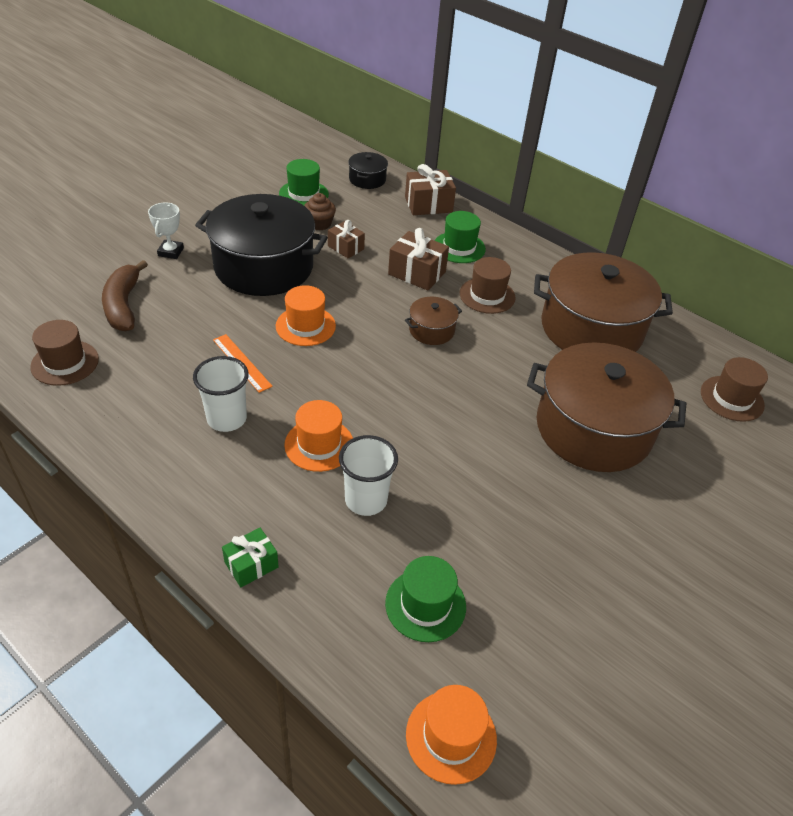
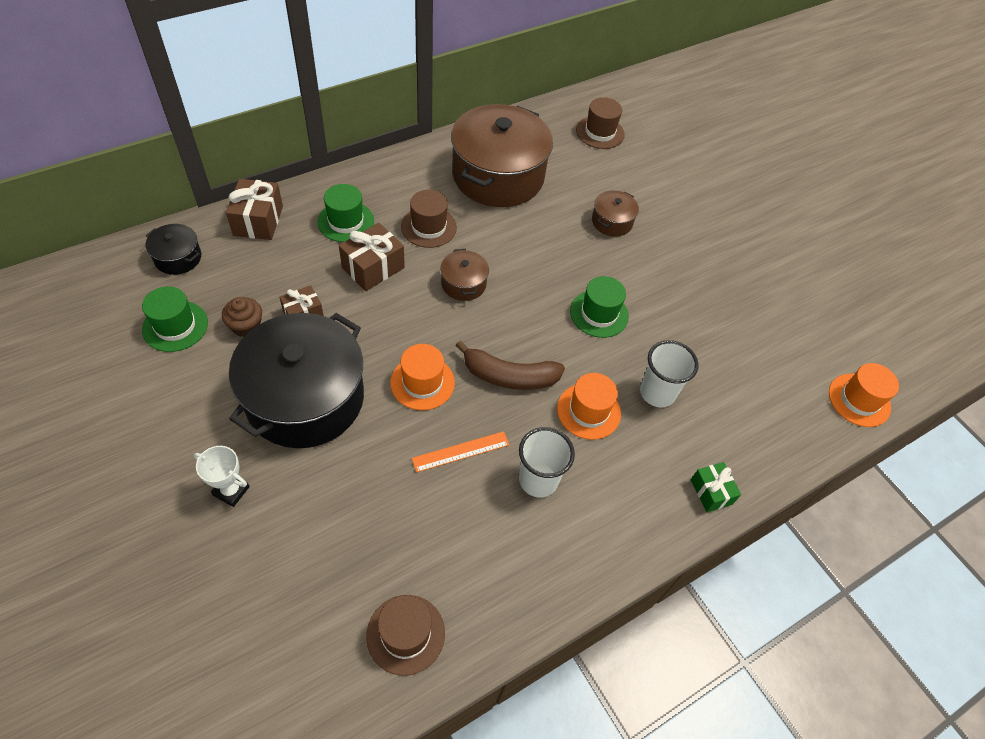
camera: 75 degrees left, 10 degrees up
brown banana [102,260,148,331] -> brown banana moved to [456,341,565,390]
green hat [385,556,466,642] -> green hat moved to [570,276,629,338]
brown pot [527,342,686,472] -> brown pot [592,190,639,237], size x0.44

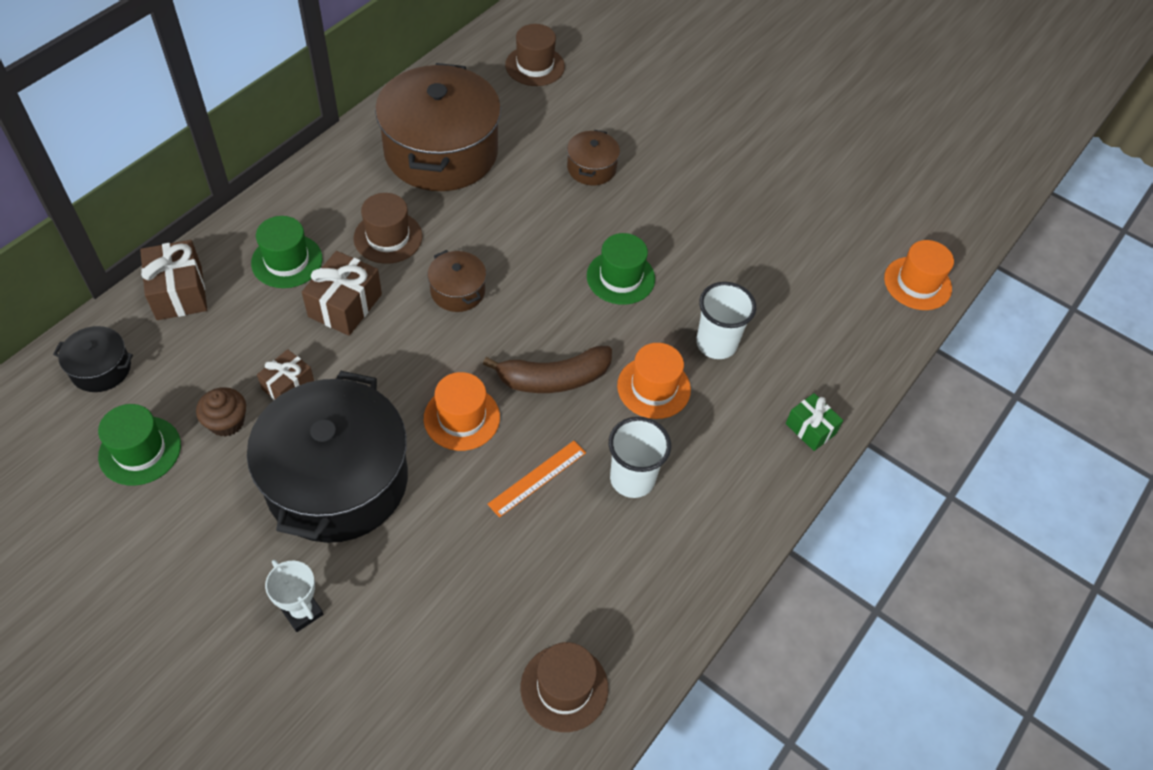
camera: 20 degrees left, 0 degrees up
white trophy [194,446,250,507] -> white trophy turned 45 degrees clockwise [265,560,323,632]

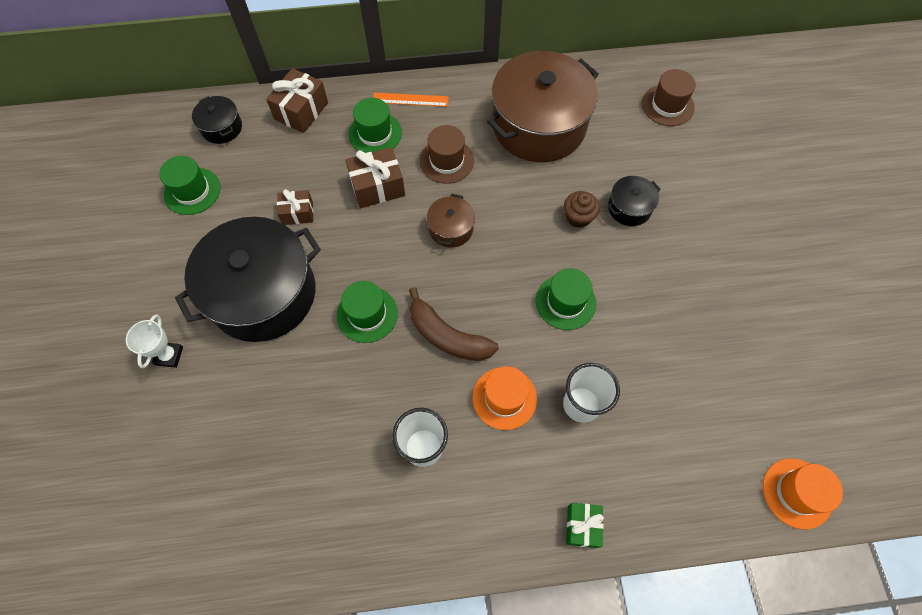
camera: 50 degrees right, 10 degrees up
brown cupcake [196,387,246,437] -> brown cupcake moved to [564,191,600,228]
orange hat [424,372,500,451] -> green hat [337,281,398,343]
orange ruler [487,441,586,518] -> orange ruler moved to [373,93,449,107]
brown hat [521,642,609,732] -> none
brown pot [567,130,620,185] -> black pot [608,176,661,226]

